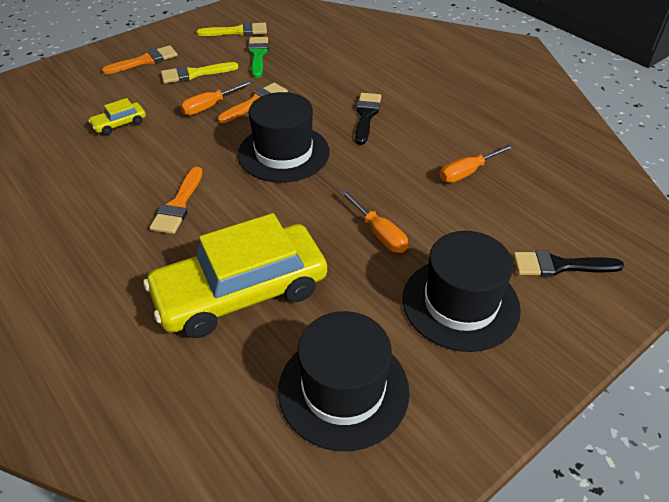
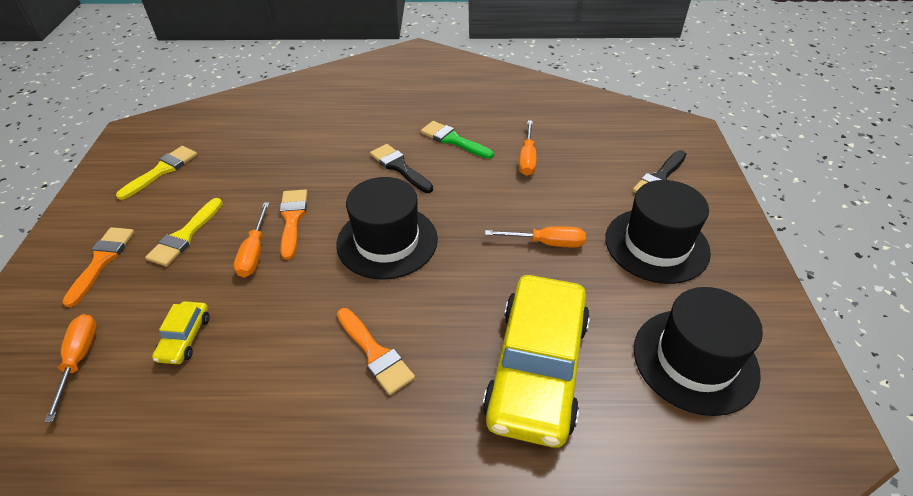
camera: 50 degrees left, 0 degrees up
green brush [248,37,268,78] -> green brush moved to [421,121,494,159]
none -> orange screwdriver [45,314,97,423]

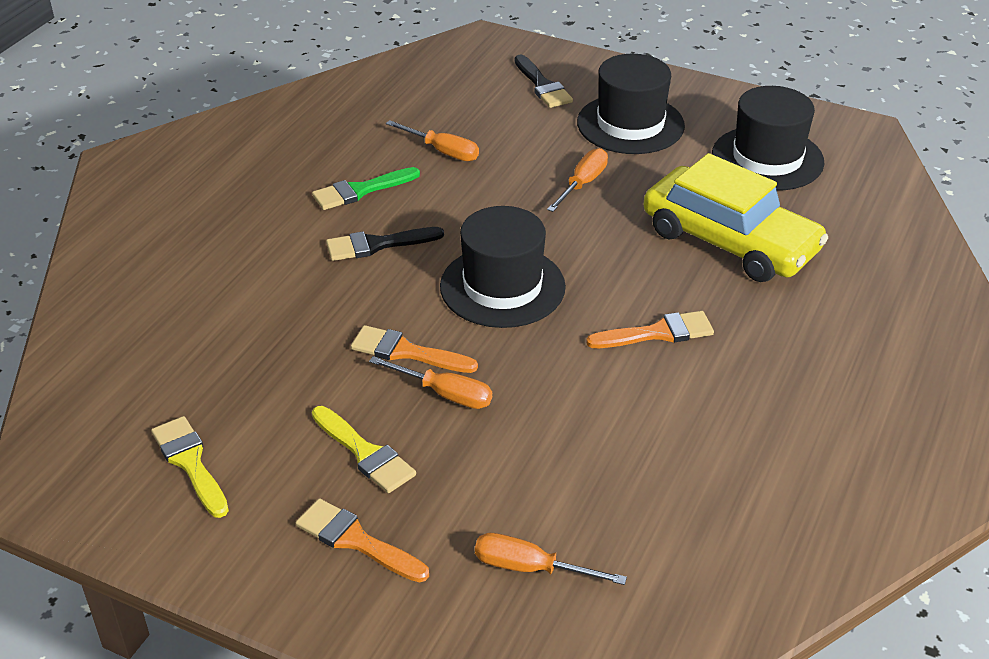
camera: 65 degrees left, 5 degrees down
yellow car [152,301,209,364] -> none

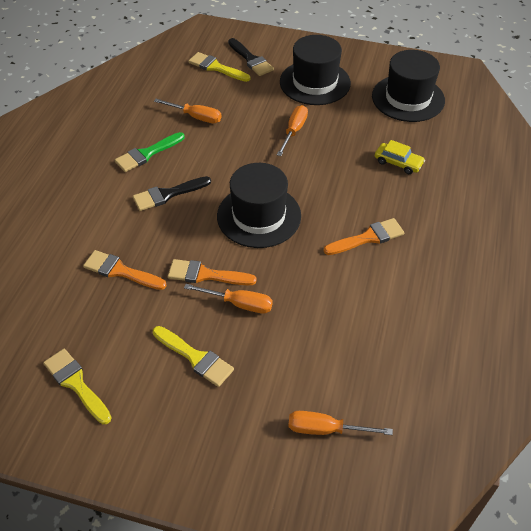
camera: 10 degrees left, 10 degrees up
orange brush [296,498,429,583] -> orange brush moved to [83,250,167,290]
yellow car [643,153,828,282] -> yellow car [375,140,425,174], size x0.41
none -> yellow brush [188,52,250,82]

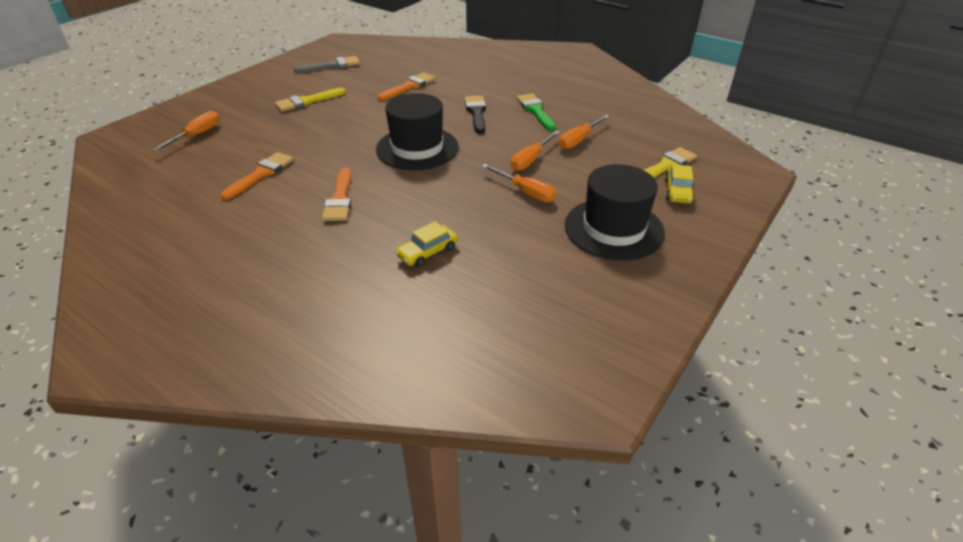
camera: 110 degrees right, 10 degrees down
yellow brush [43,349,112,424] -> grey brush [294,56,360,73]
orange brush [168,259,257,285] -> orange brush moved to [221,152,294,200]
orange screwdriver [184,284,273,314] -> orange screwdriver moved to [510,131,560,171]
black brush [228,38,274,76] -> yellow car [665,164,695,204]
black hat [372,50,445,122] -> none

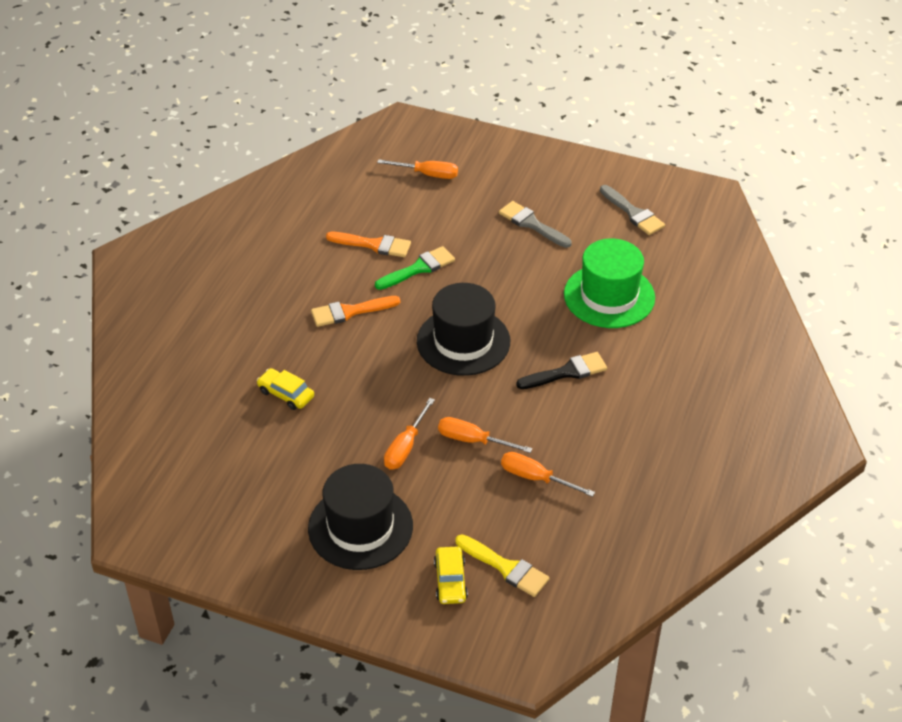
camera: 75 degrees right, 5 degrees up
yellow brush [275,88,346,112] -> grey brush [499,201,572,248]
orange brush [378,72,436,100] -> green hat [564,238,655,328]
green brush [516,93,556,131] -> green brush moved to [375,246,455,290]
yellow car [665,164,695,204] -> yellow car turned 90 degrees counterclockwise [434,546,468,604]

